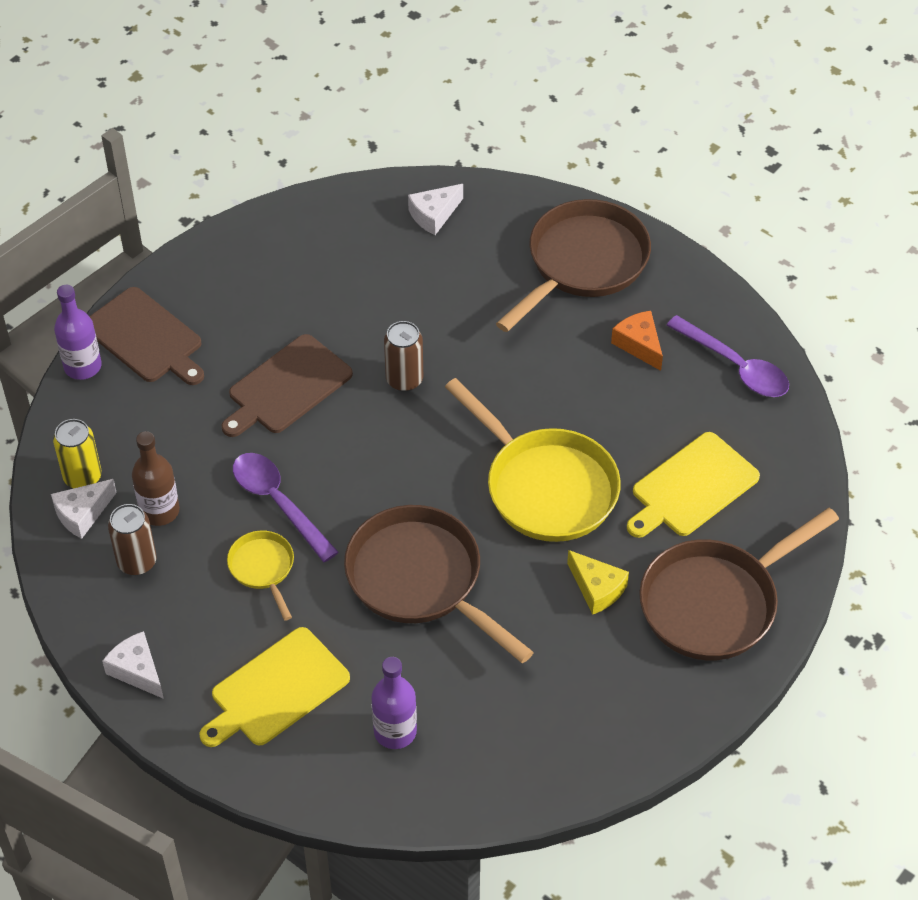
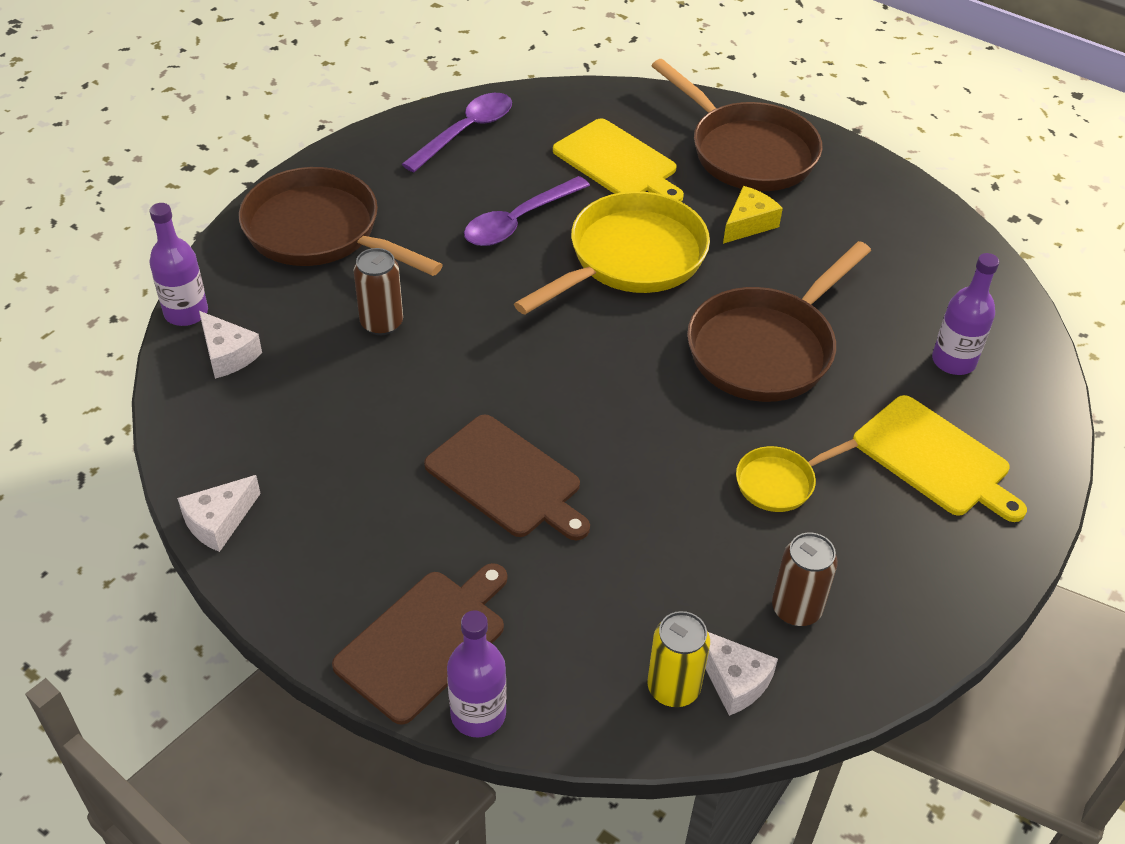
camera: 95 degrees left, 5 degrees down
white cheese [102,631,164,699] -> white cheese moved to [177,475,261,552]
brown bottle [132,431,180,526] -> none
purple spoon [233,453,339,562] -> purple spoon moved to [464,176,590,246]
brown can [384,321,423,392] -> brown can moved to [353,248,403,335]
orange cheese [611,311,663,371] -> none
none -> purple bottle [150,203,208,326]

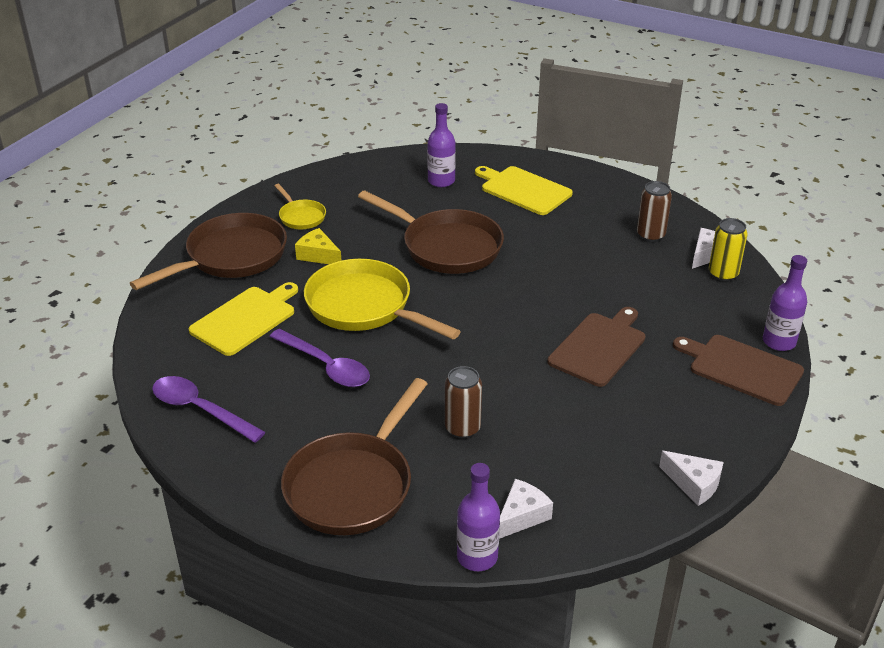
camera: 95 degrees left, 10 degrees down
yellow pan [736,439,858,512] -> yellow pan moved to [275,184,326,229]
yellow cutting board [853,395,1027,522] -> yellow cutting board turned 90 degrees counterclockwise [475,166,573,215]

